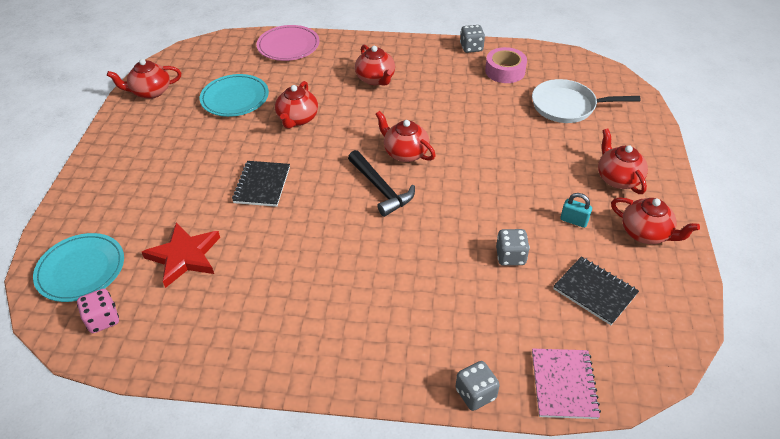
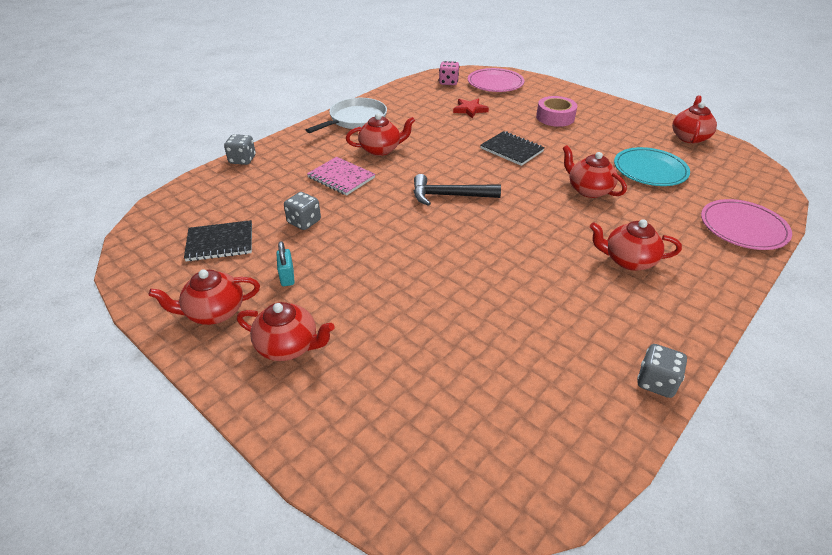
camera: 125 degrees right, 5 degrees down
turquoise plate [33,233,124,302] -> pink plate [468,68,524,92]
red star [142,223,220,288] -> red star [453,98,489,118], size x0.64
red teapot [376,111,436,162] -> red teapot moved to [346,113,415,156]
pink tape [485,47,527,83] -> pink tape moved to [536,96,577,127]
white pan [532,79,641,123] -> white pan moved to [306,98,387,133]
pink notebook [532,349,601,419] -> pink notebook moved to [307,157,375,196]
turquoise padlock [560,193,592,228] -> turquoise padlock turned 75 degrees counterclockwise [276,241,295,286]

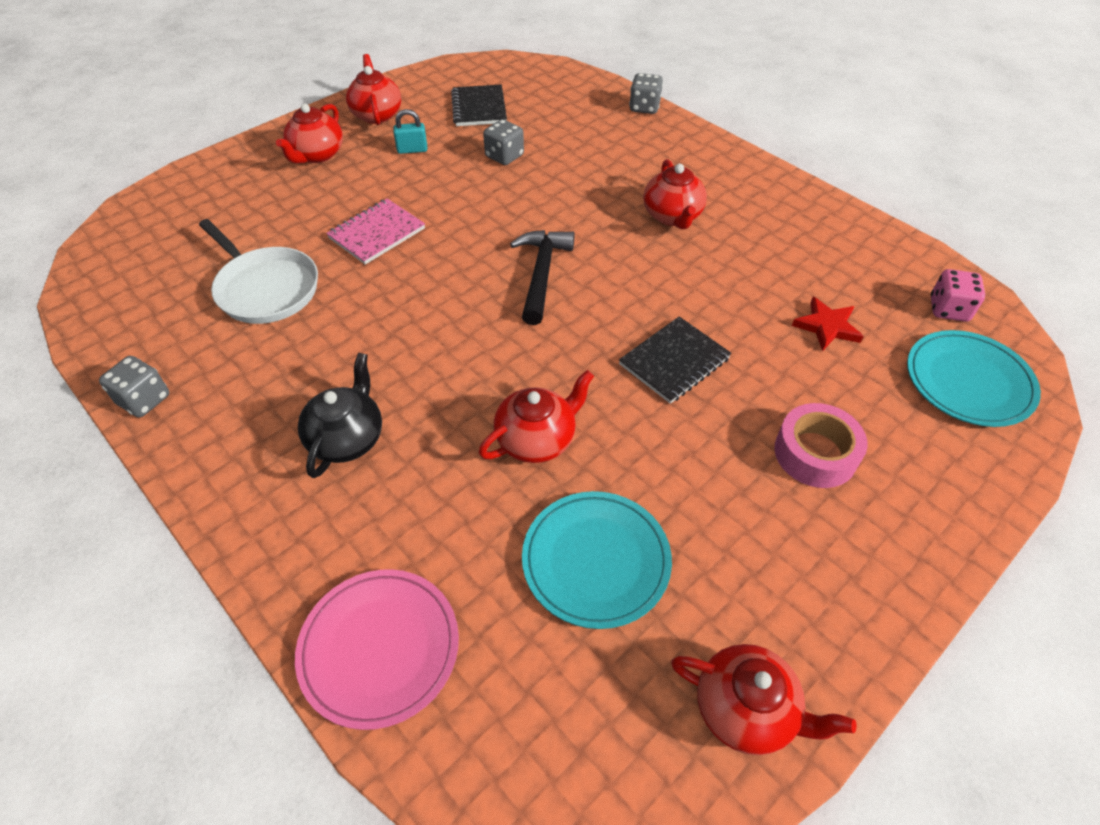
camera: 95 degrees right, 10 degrees up
white pan [306,98,387,133] -> white pan moved to [199,219,318,324]
pink notebook [307,157,375,196] -> pink notebook moved to [326,199,425,265]
pink plate [468,68,524,92] -> turquoise plate [907,330,1041,427]
red teapot [590,219,682,271] -> black teapot [298,353,382,478]

